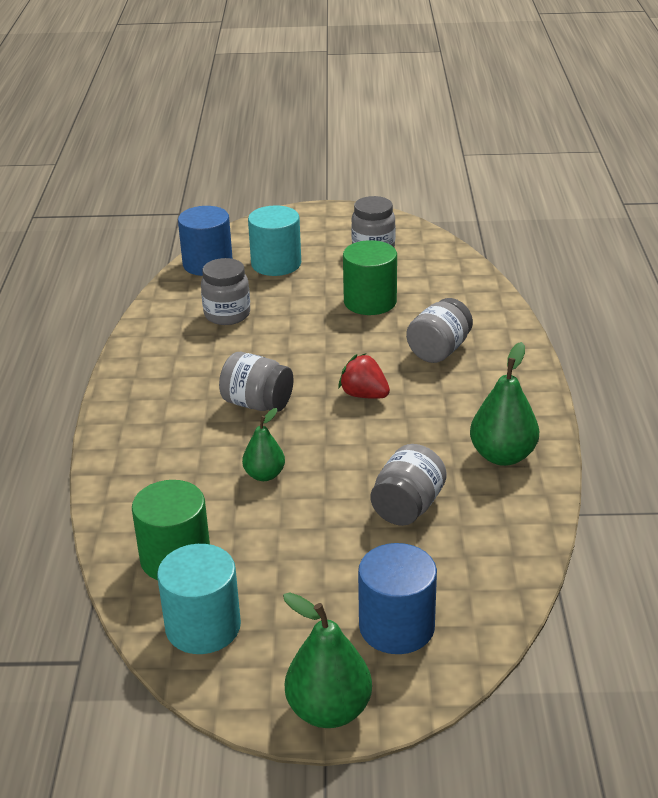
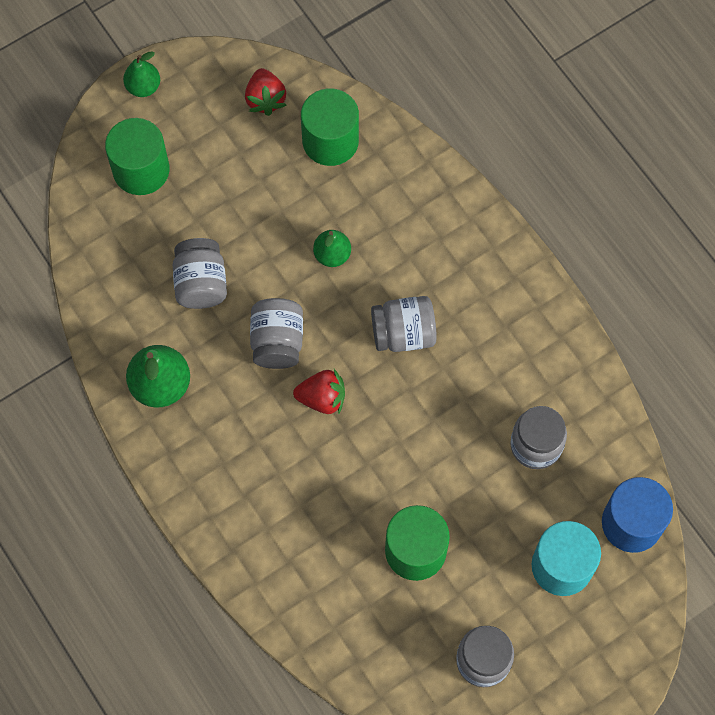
camera: 145 degrees right, 35 degrees up
turquoise cylinder [157,544,241,654] -> red strawberry [245,68,286,116]
green pear [283,592,372,728] -> green pear [123,51,160,97], size x0.62
blue cylinder [358,543,437,654] -> green cylinder [105,118,170,195]
grey jar [406,298,473,363] -> grey jar moved to [250,298,303,369]

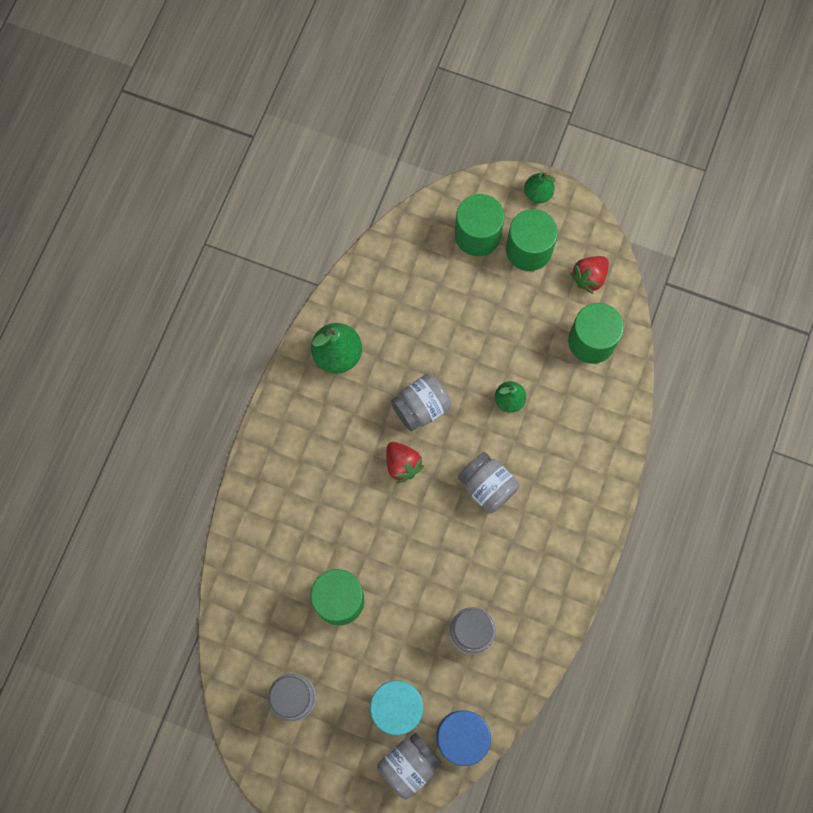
camera: 55 degrees right, 5 degrees up
grey jar [173,238,227,309] -> grey jar moved to [377,733,442,800]
none -> green cylinder [506,209,558,271]

